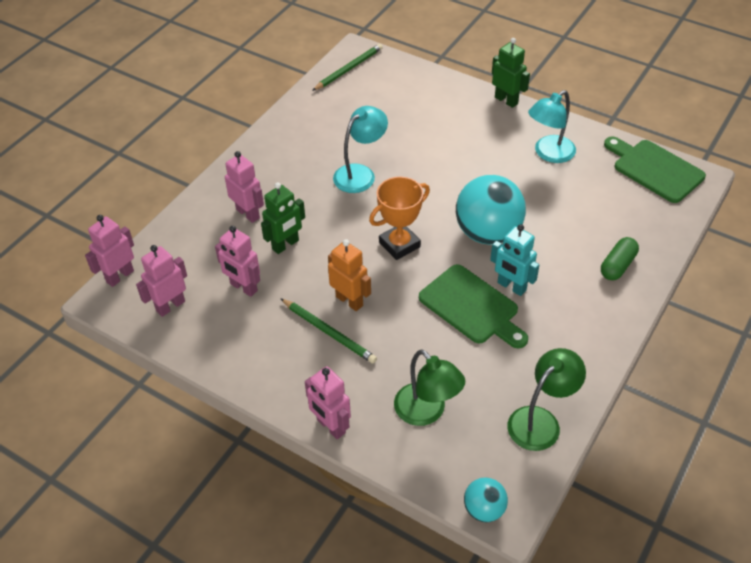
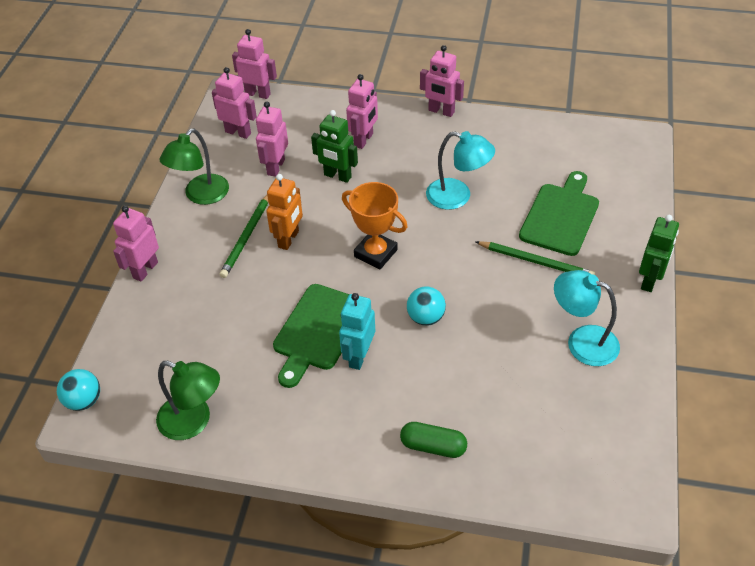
camera: 70 degrees right, 0 degrees up
green pencil [312,44,383,91] -> green pencil moved to [475,241,595,275]
green lamp [394,349,465,426] -> green lamp moved to [159,128,229,205]
turquoise ball [456,175,526,245] -> turquoise ball [407,286,446,326], size x0.51
green cutting board [604,136,706,203] -> green cutting board moved to [519,171,599,256]
none -> pink robot [420,45,464,117]

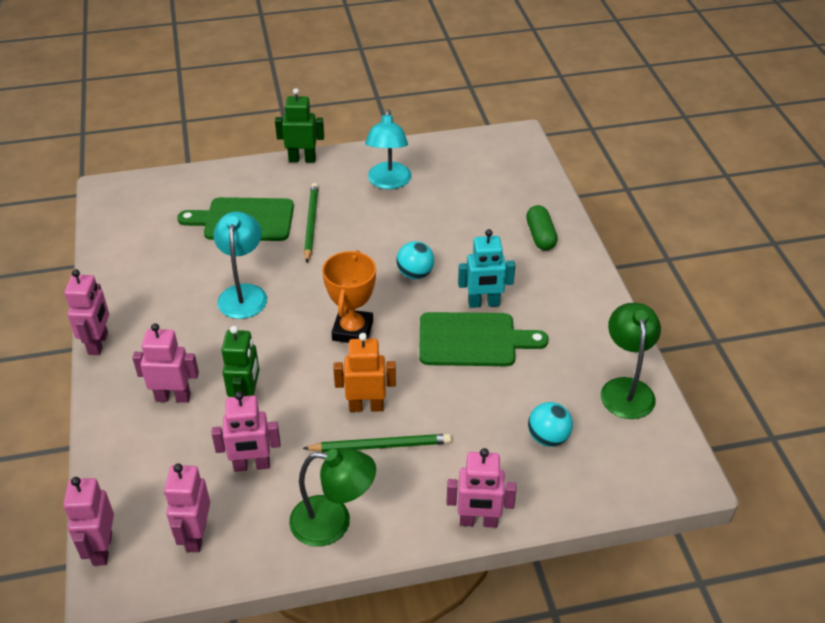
camera: 115 degrees left, 5 degrees down
turquoise ball [57,369,100,411] -> turquoise ball moved to [528,402,573,447]

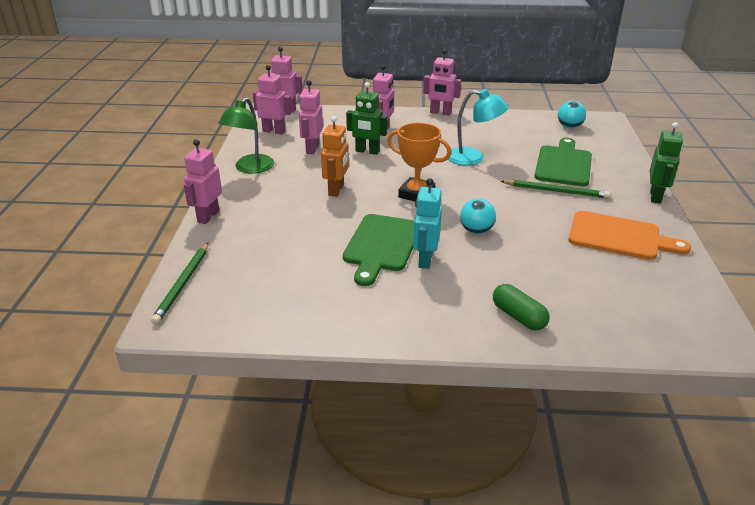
camera: 105 degrees right, 10 degrees down
green pencil [303,434,452,452] -> green pencil moved to [151,243,208,324]
turquoise lamp [365,109,411,189] -> orange cutting board [568,211,691,260]
green capsule [526,205,558,250] -> green capsule turned 45 degrees clockwise [493,284,550,330]
turquoise ball [528,402,573,447] -> turquoise ball moved to [558,101,586,129]
green lamp [601,303,661,419] -> none

